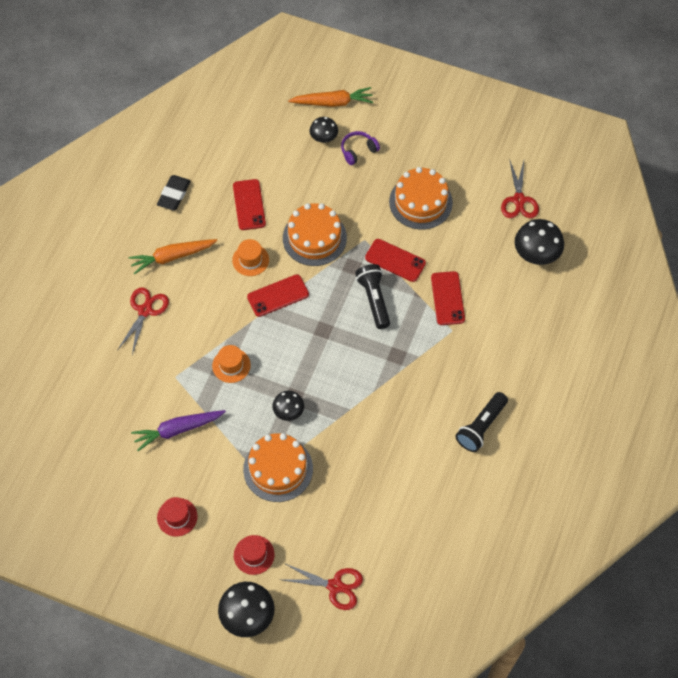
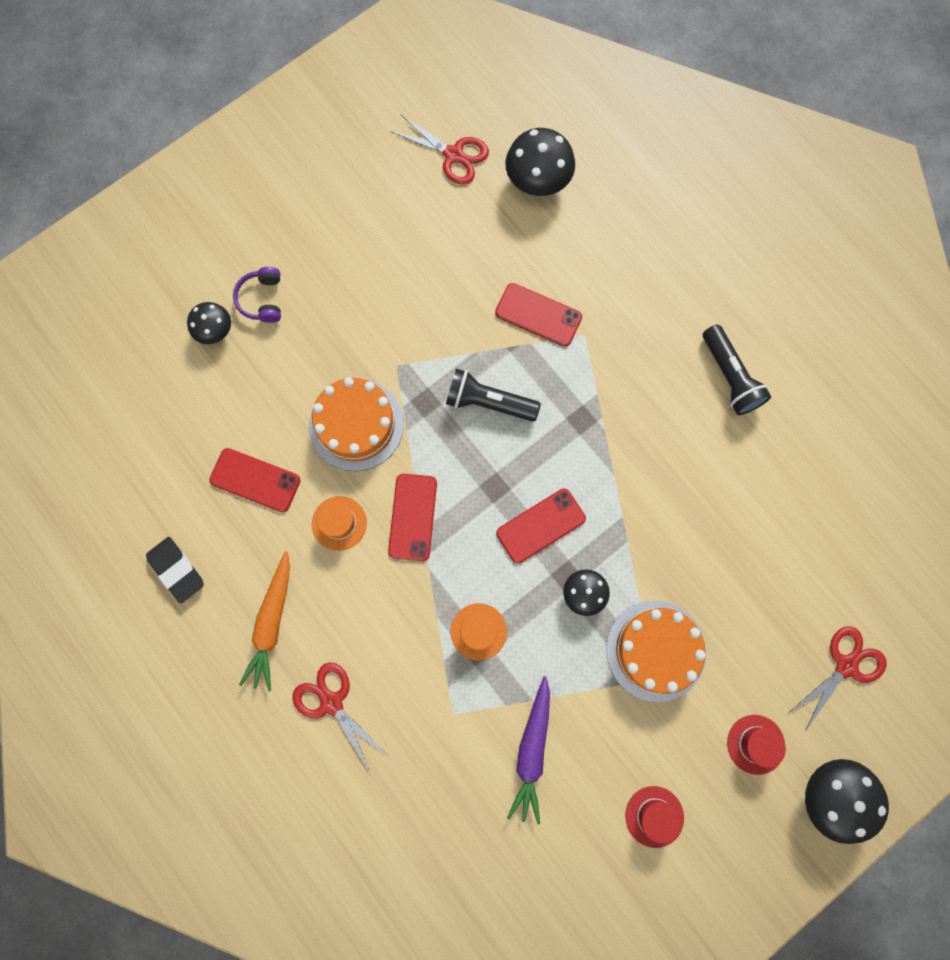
camera: 60 degrees left, 15 degrees up
orange carrot [288,87,373,107] -> none
red phone [365,239,426,282] -> red phone moved to [496,489,586,564]
orange cake [389,167,453,230] -> none

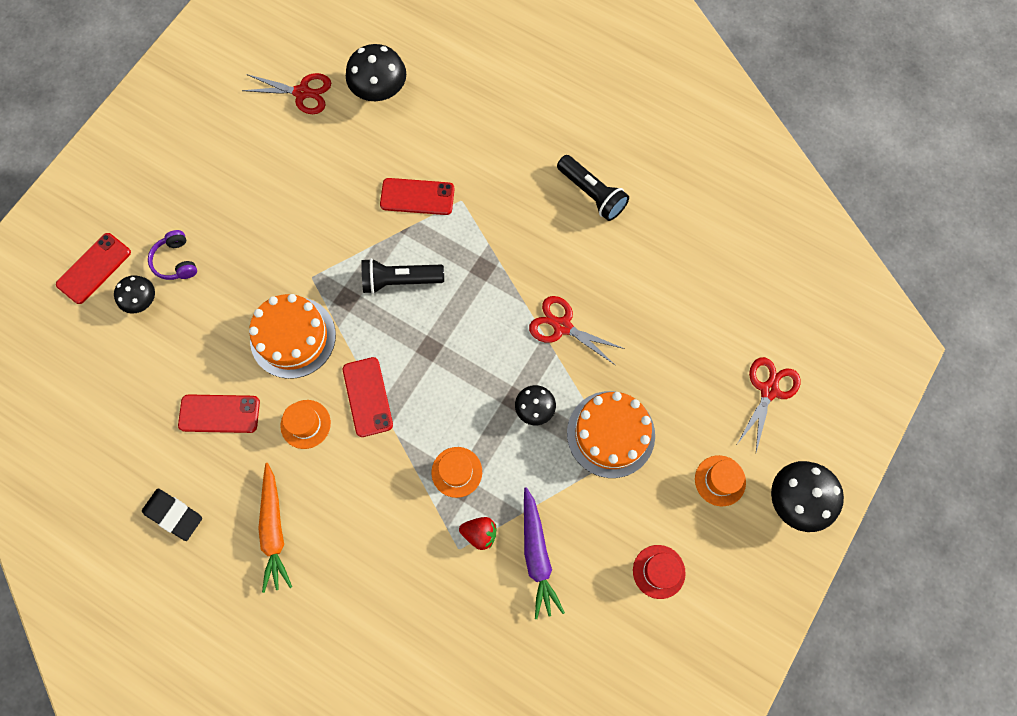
camera: 20 degrees left, 5 degrees down
red scissors [293,662,387,772] -> red scissors moved to [529,296,625,365]
red phone [496,489,586,564] -> red phone moved to [56,233,131,304]
red hat [727,715,786,775] -> orange hat [695,455,746,506]
none -> red strawberry [459,517,496,550]

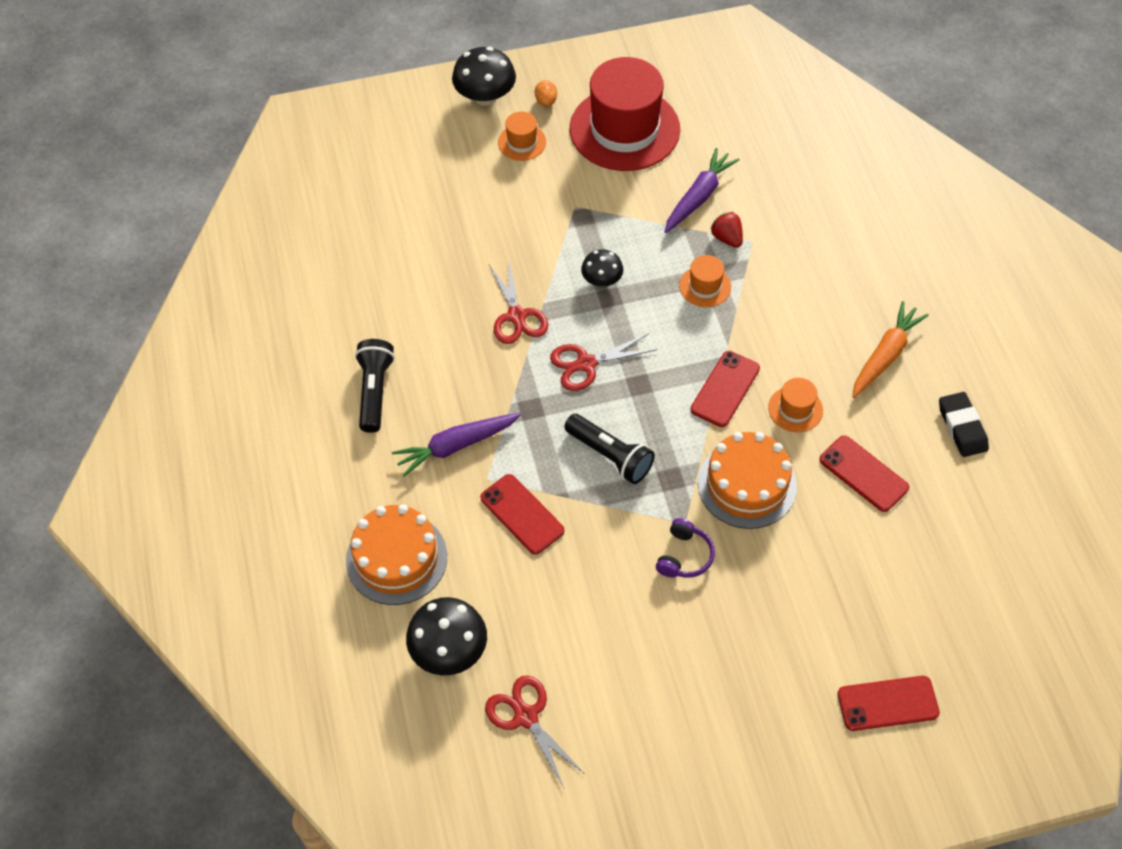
camera: 135 degrees left, 15 degrees down
black mushroom [114,275,155,314] -> none
purple headphones [148,230,197,280] -> purple headphones moved to [656,518,715,578]
orange cake [567,391,655,478] -> orange cake moved to [346,504,447,605]
red hat [633,545,686,599] -> red hat [570,57,680,171], size x2.30
red scissors [737,357,801,452] -> red scissors moved to [550,333,657,391]
none -> purple carrot [392,413,521,477]
none -> orange egg [535,80,557,107]

